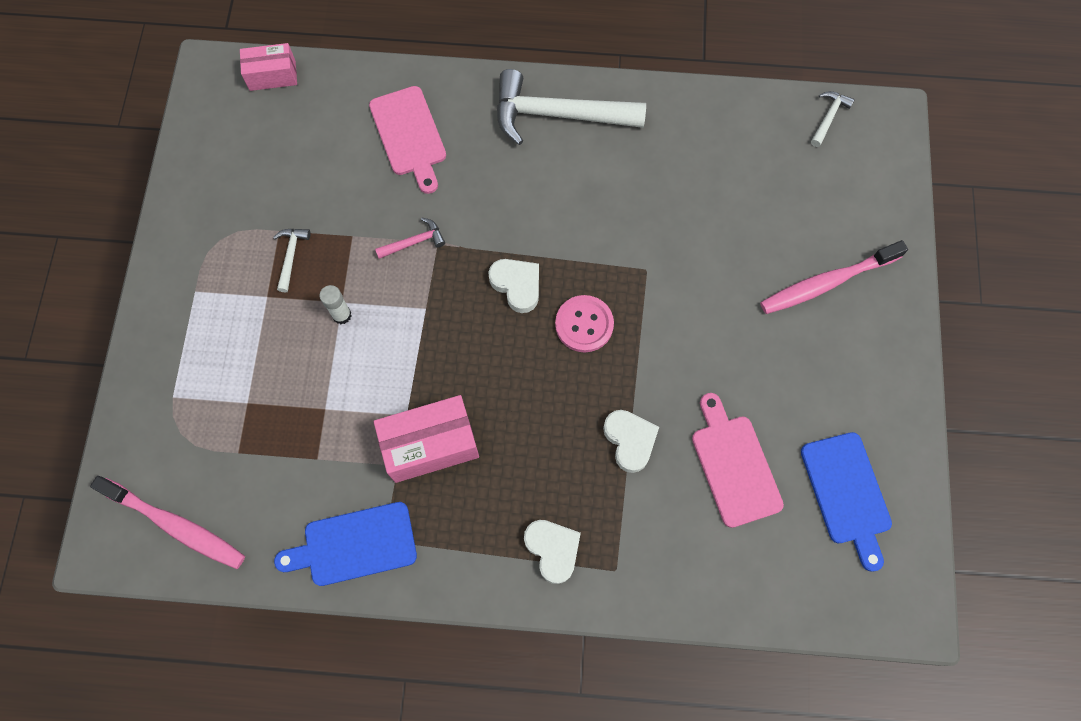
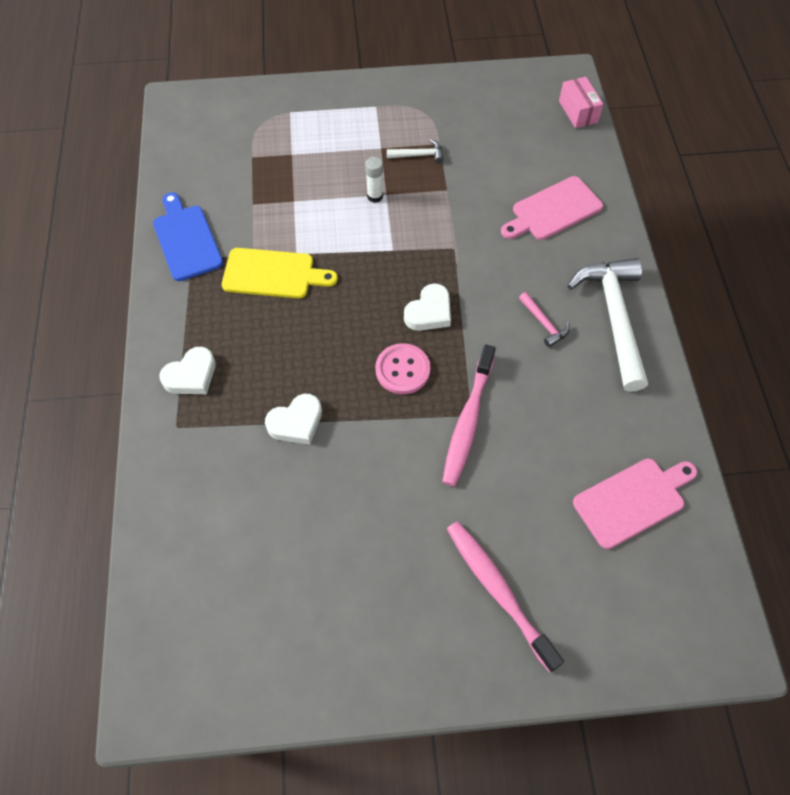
camera: 80 degrees right, 10 degrees down
pink toothbrush [90,476,245,569] -> pink toothbrush moved to [442,344,496,486]
pink box [373,395,479,483] -> yellow cutting board [222,248,338,298]
pink hammer [375,218,445,259] -> pink hammer moved to [519,292,570,347]
pink cutting board [692,393,784,528] -> pink cutting board moved to [573,458,697,549]
blue cutting board [801,432,892,572] -> none
white hammer [811,91,855,147] -> none

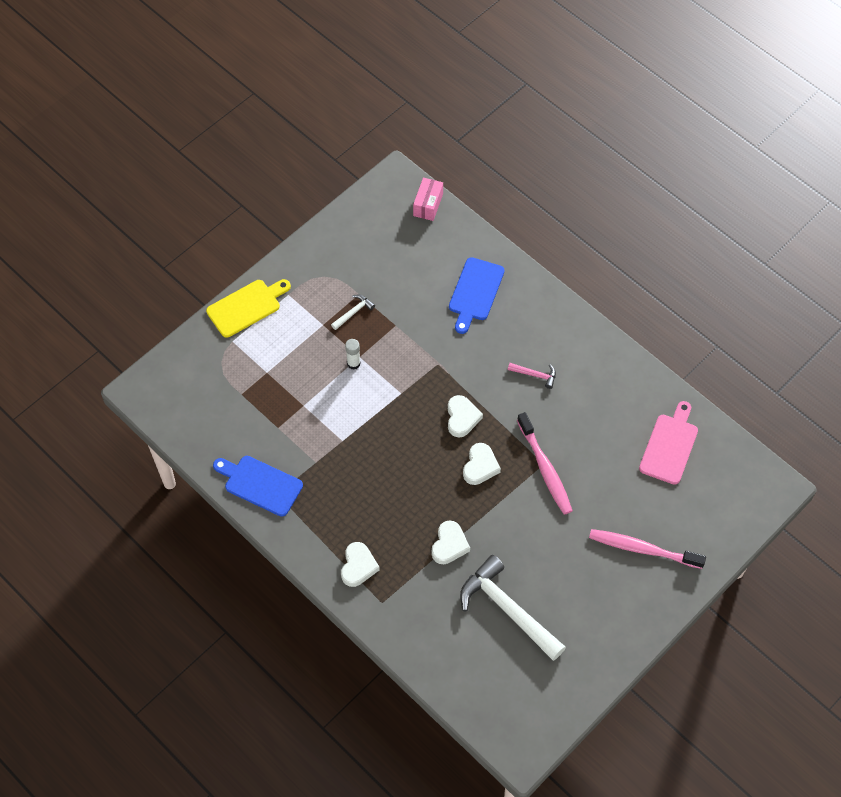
camera: 40 degrees left, 0 degrees up
yellow cutting board [222,248,338,298] -> yellow cutting board moved to [206,279,291,338]
pink button [375,343,430,394] -> white heart [463,443,501,485]
pink cutting board [501,176,603,240] -> blue cutting board [449,257,504,334]
pink box [559,77,603,128] -> pink box turned 75 degrees clockwise [413,178,443,221]
white hammer [567,258,648,392] -> white hammer moved to [460,555,566,661]

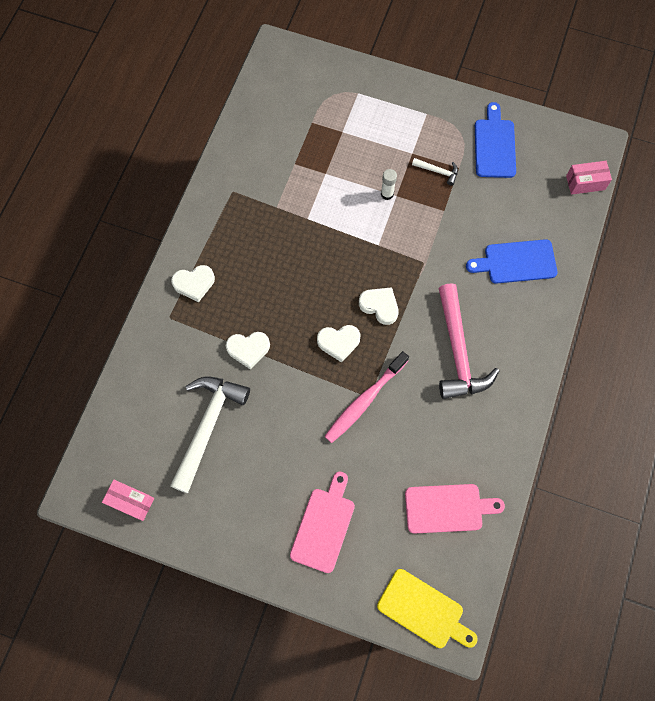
camera: 65 degrees right, 10 degrees up
yellow cutting board [206,279,291,338] -> yellow cutting board moved to [377,569,478,648]
blue cutting board [213,456,303,517] -> blue cutting board moved to [475,102,516,178]
white heart [448,395,483,437] -> white heart turned 120 degrees counterclockwise [359,287,399,325]
pink hammer [508,363,556,389] -> pink hammer [439,283,499,399], size x2.30
pink toothbrush [589,529,706,569] -> pink cutting board [290,472,355,573]
none -> pink box [102,480,154,521]

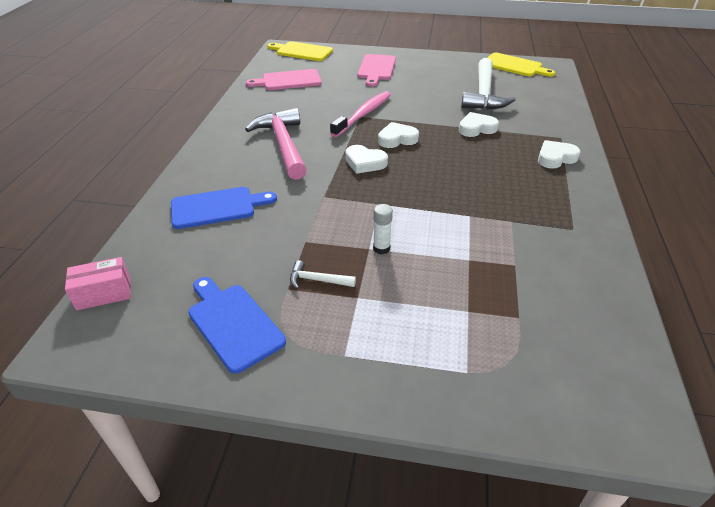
camera: 170 degrees right, 30 degrees down
pink box [102,480,154,521] -> yellow cutting board [487,53,555,77]
blue cutting board [475,102,516,178] -> blue cutting board turned 150 degrees clockwise [188,277,286,374]

